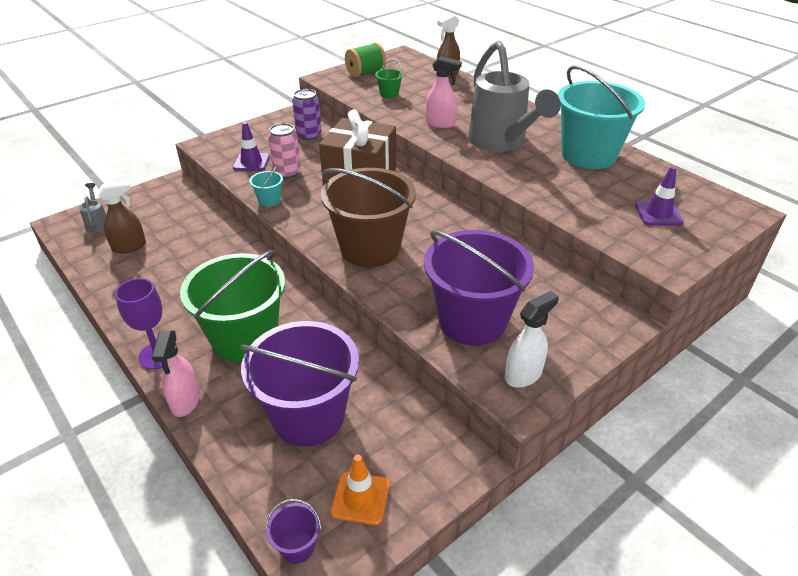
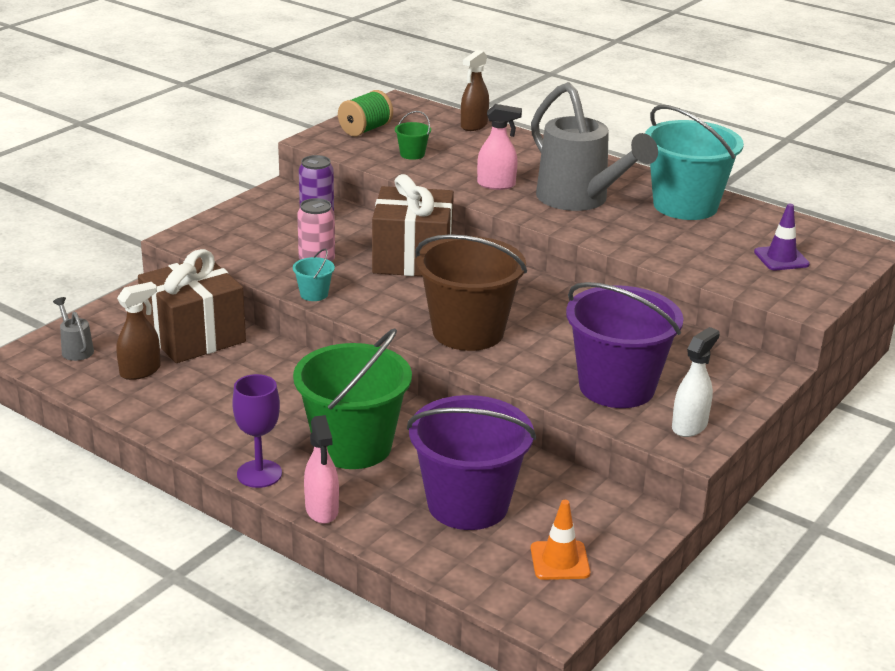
camera: 15 degrees left, 10 degrees down
purple traffic cone [233,122,270,171] -> none
purple bucket [266,499,321,564] -> none
none -> brown gift [138,249,246,363]

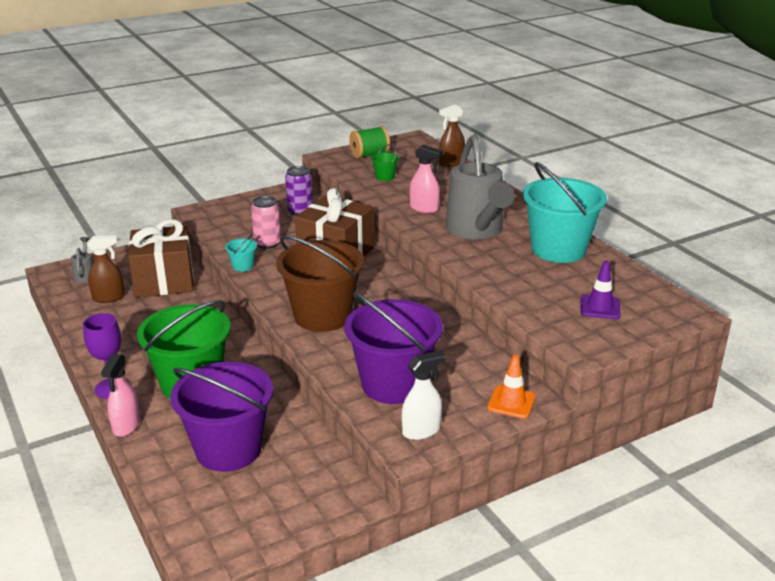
camera: 25 degrees right, 0 degrees up
orange traffic cone [531,500,590,580] -> orange traffic cone moved to [487,355,536,419]

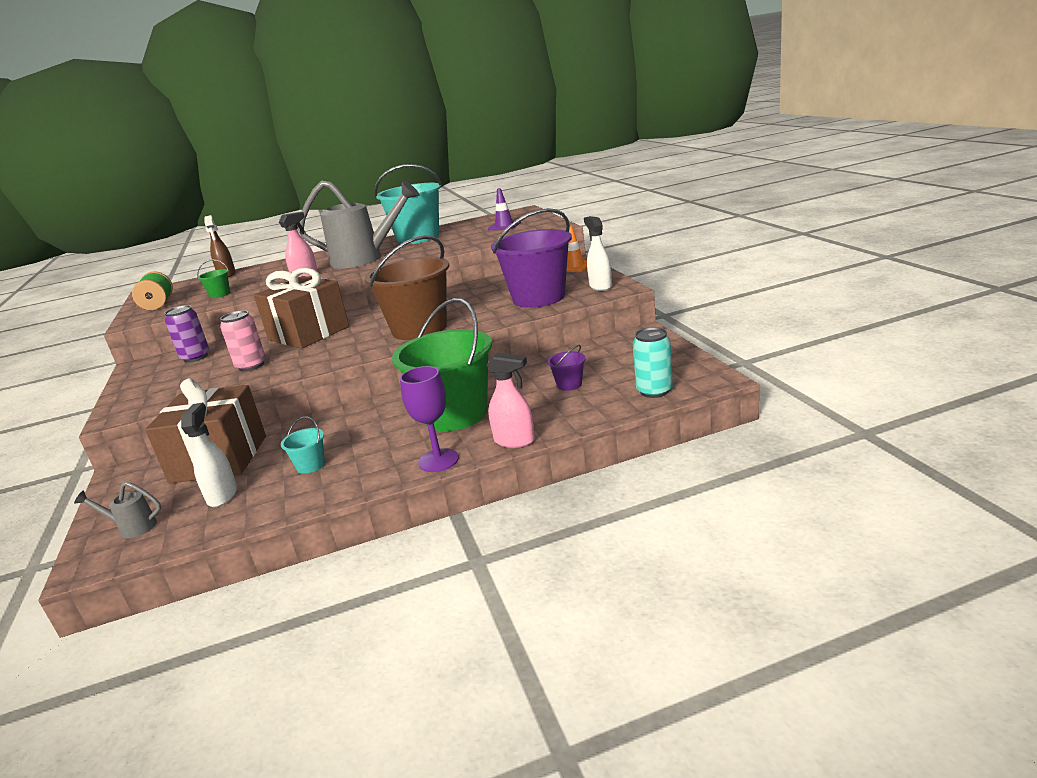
camera: 75 degrees left, 5 degrees down
brown spray bottle [88,235,125,303] -> white spray bottle [181,403,237,507]
purple bucket [170,362,273,472] -> purple bucket [547,345,586,391], size x0.40
turquoise bucket [225,234,257,272] -> turquoise bucket moved to [281,417,325,474]
none -> turquoise can [633,327,673,398]

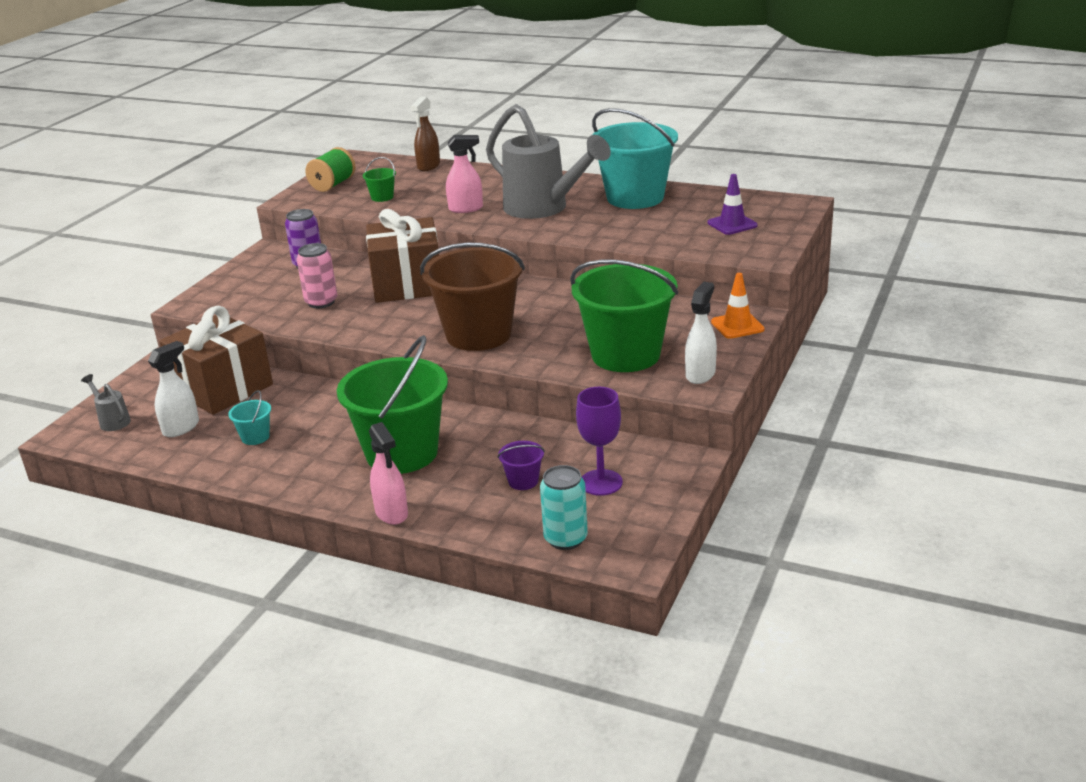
camera: 40 degrees right, 5 degrees up
purple goblet [400,366,459,472] -> purple goblet moved to [576,387,623,496]
purple bucket [491,208,572,308] -> green bucket [570,260,678,372]

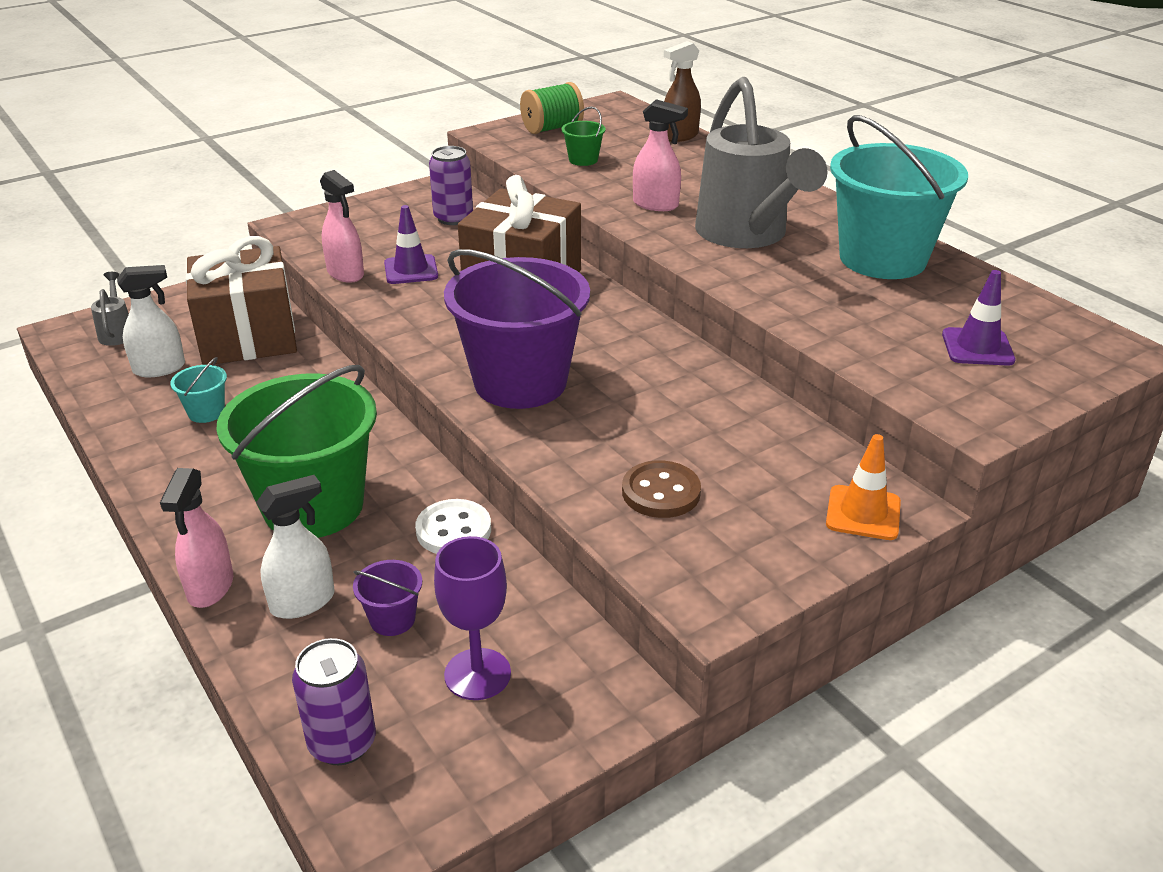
camera: 30 degrees right, 5 degrees up
pink can [297,243,337,308] -> purple traffic cone [384,205,438,284]
brown bucket [420,243,525,351] -> purple bucket [444,249,590,409]
turquoise can [540,465,588,550] -> purple can [292,638,376,765]
green bucket [570,260,678,372] -> brown button [622,460,701,518]
white spray bottle [685,282,717,384] -> white spray bottle moved to [256,475,335,619]
none -> pink spray bottle [320,170,364,283]
none -> white button [415,499,491,554]

